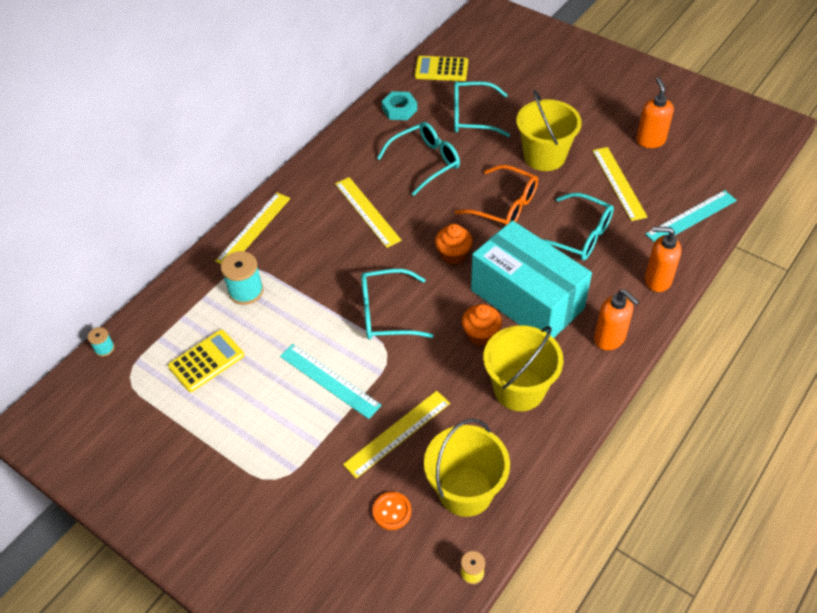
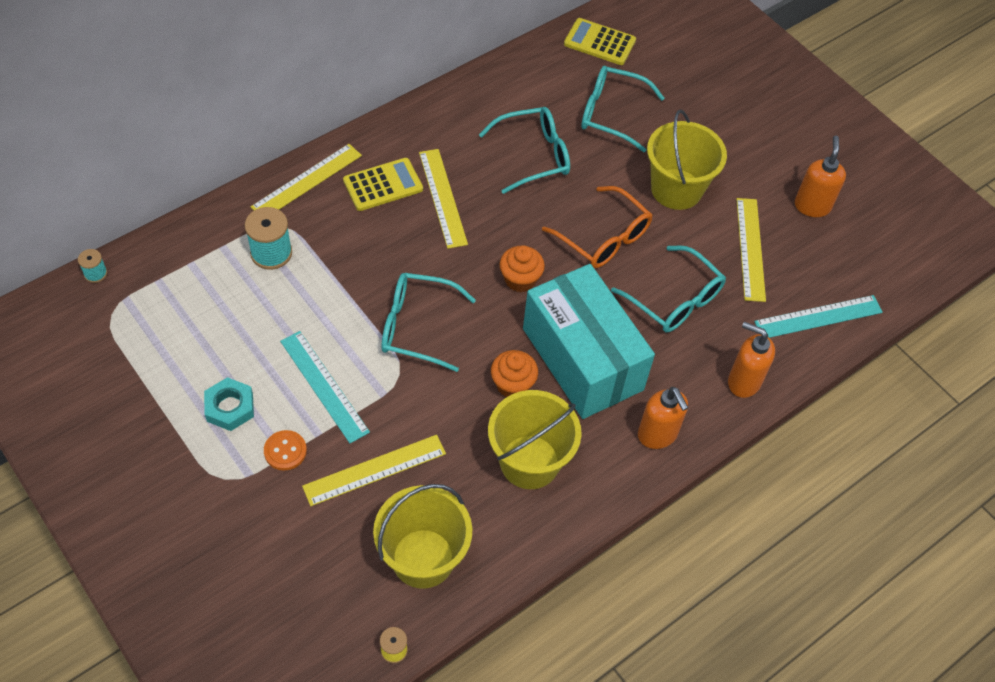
camera: 10 degrees right, 5 degrees up
yellow calculator [168,330,244,392] -> yellow calculator moved to [343,158,423,211]
orange button [372,492,411,530] -> orange button moved to [264,430,307,471]
turquoise nut [382,91,417,120] -> turquoise nut moved to [204,377,254,431]

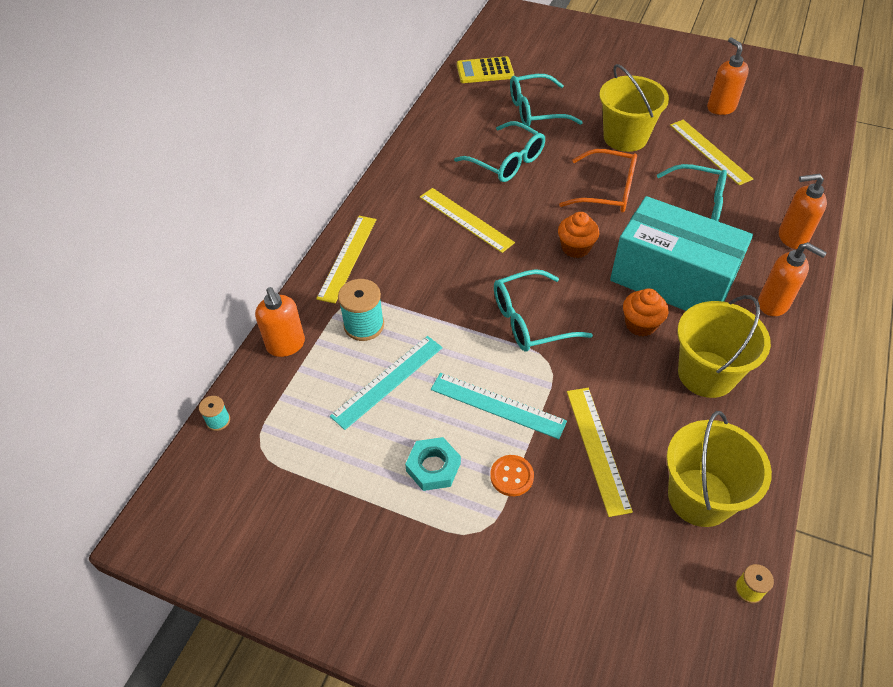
camera: 25 degrees left, 5 degrees down
yellow ruler [302,435,446,506] -> yellow ruler turned 45 degrees counterclockwise [567,388,633,517]
yellow calculator [343,158,423,211] -> none
turquoise glasses [479,107,570,194] -> turquoise glasses turned 90 degrees clockwise [454,121,545,182]
turquoise ruler [754,295,883,338] -> turquoise ruler moved to [330,336,443,430]
none -> orange soap dispenser [255,287,305,357]

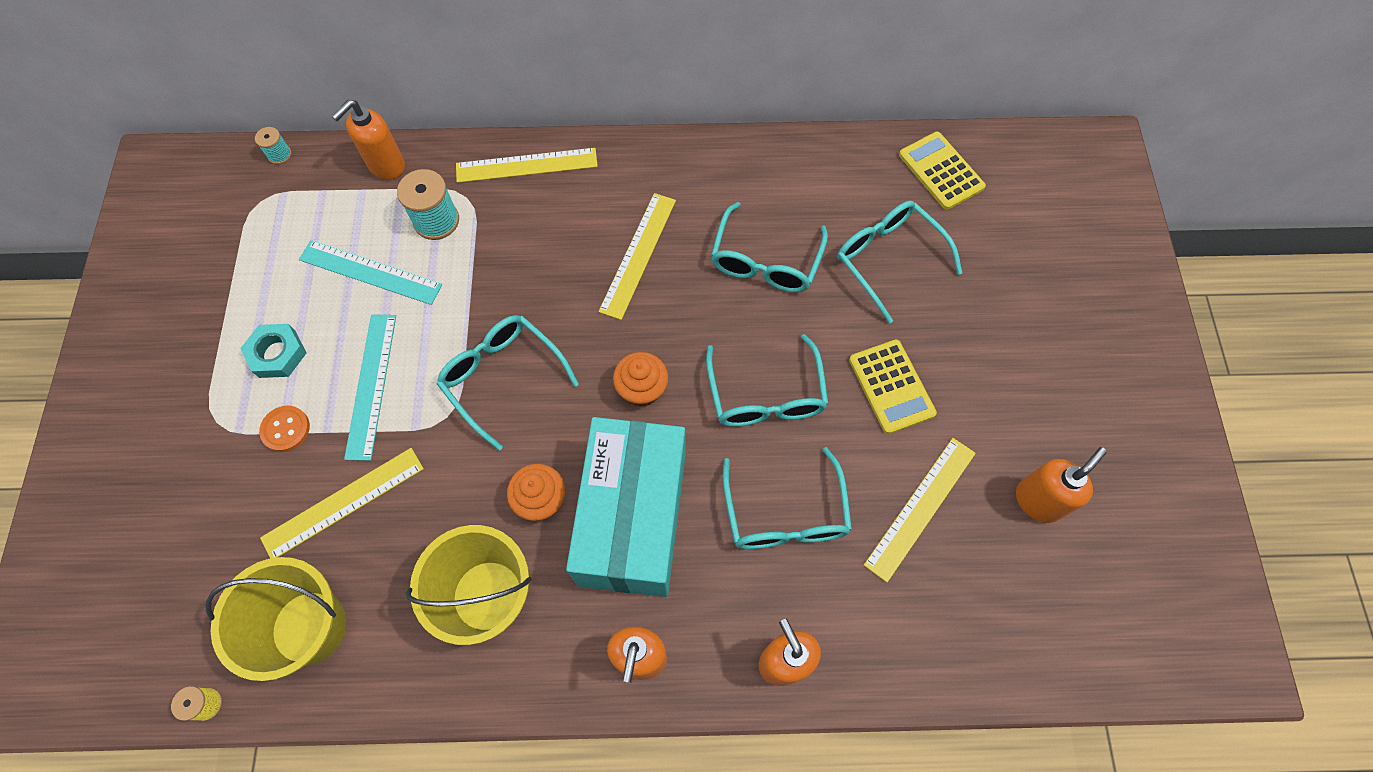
camera: 65 degrees right, 15 degrees up
orange glasses [559,149,637,213] -> turquoise glasses [706,334,829,427]
yellow bucket [599,64,669,152] -> yellow calculator [849,340,937,434]

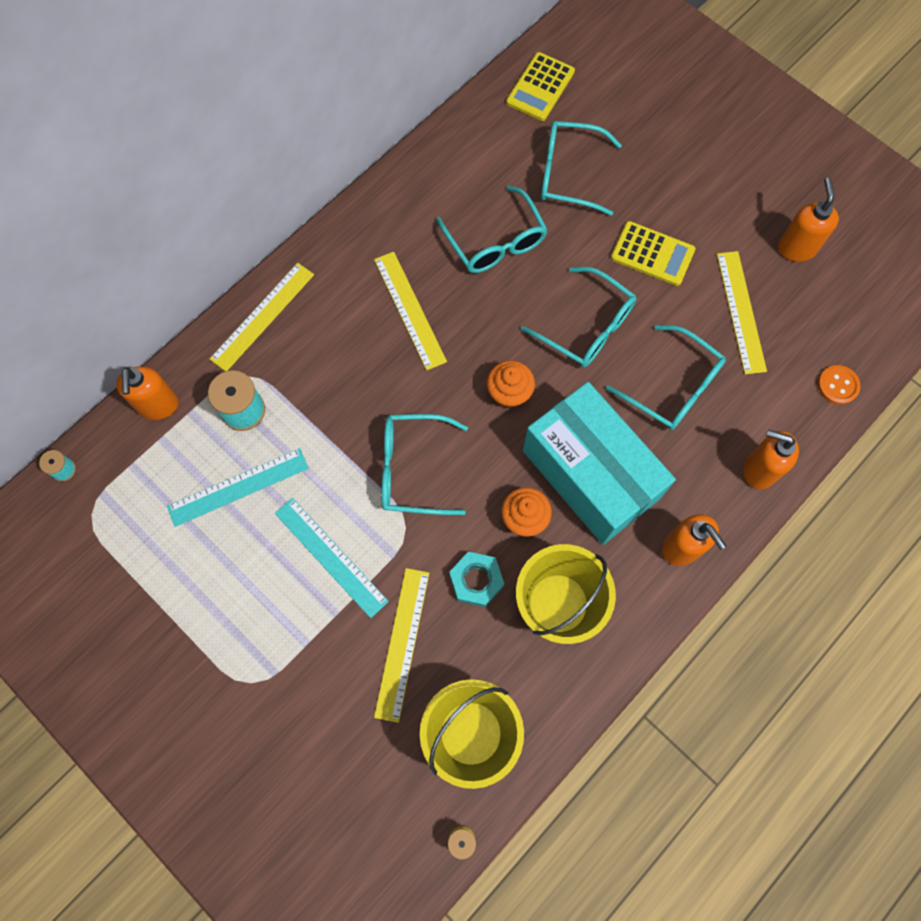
camera: 45 degrees left, 5 degrees up
turquoise nut [240,324,307,378] -> turquoise nut moved to [449,552,504,607]
orange button [259,406,310,452] -> orange button moved to [818,365,861,405]
yellow calculator [899,132,986,210] -> yellow calculator turned 75 degrees counterclockwise [506,52,575,121]

